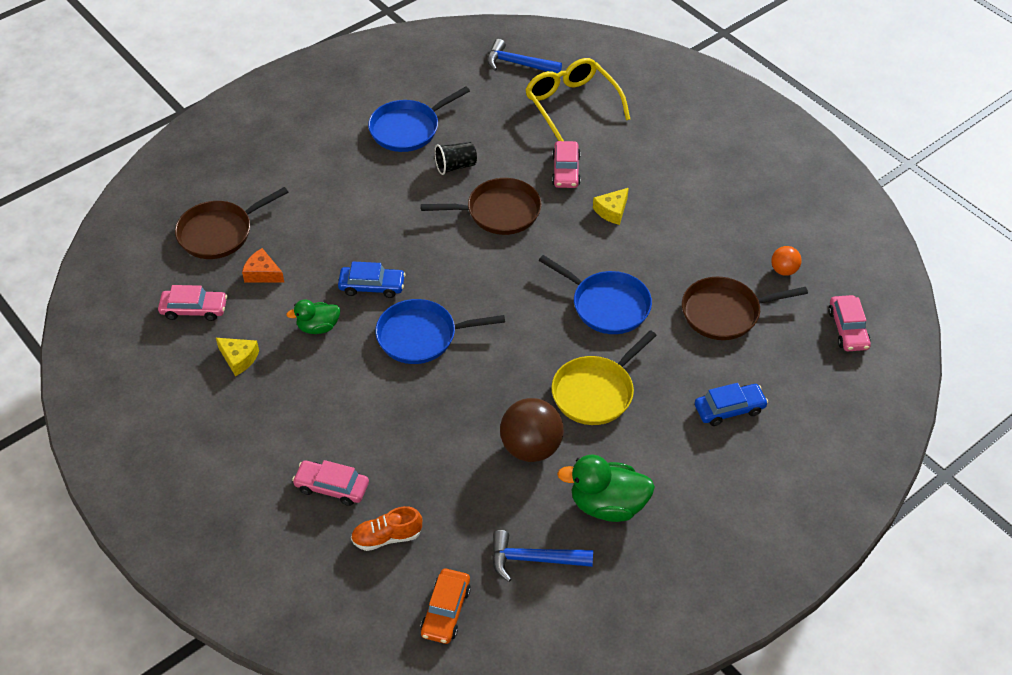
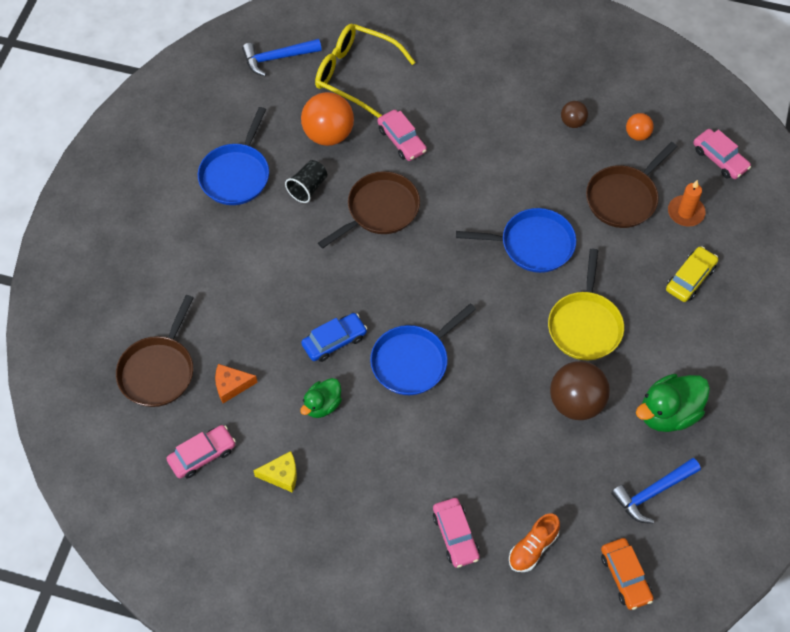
camera: 35 degrees left, 10 degrees up
pink car [292,460,369,506] -> pink car turned 90 degrees counterclockwise [433,498,480,568]
yellow cheese [593,188,629,225] -> none
blue car [695,383,768,426] -> yellow car [666,246,718,302]
none -> orange ball [301,92,354,146]
none -> brown ball [561,101,588,128]
none -> orange candle [668,180,705,227]

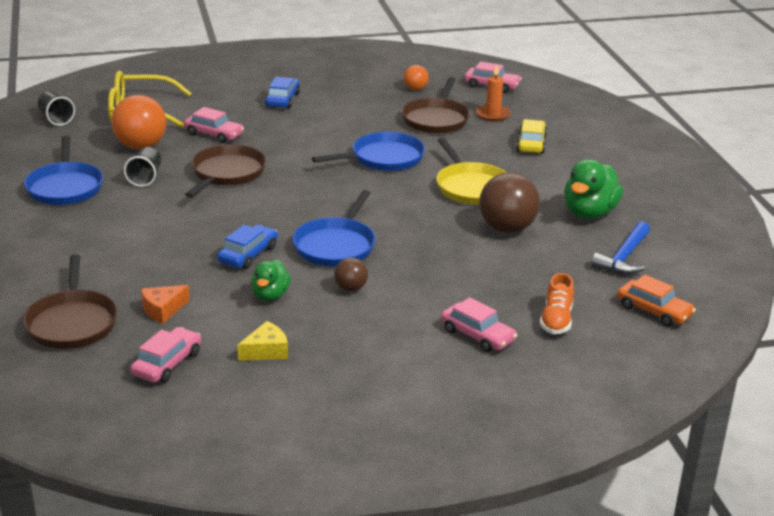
camera: 30 degrees left, 30 degrees down
blue hammer [242,39,322,76] -> black cup [38,92,75,126]
brown ball [561,101,588,128] -> brown ball moved to [334,257,368,291]
none -> blue car [265,77,300,108]

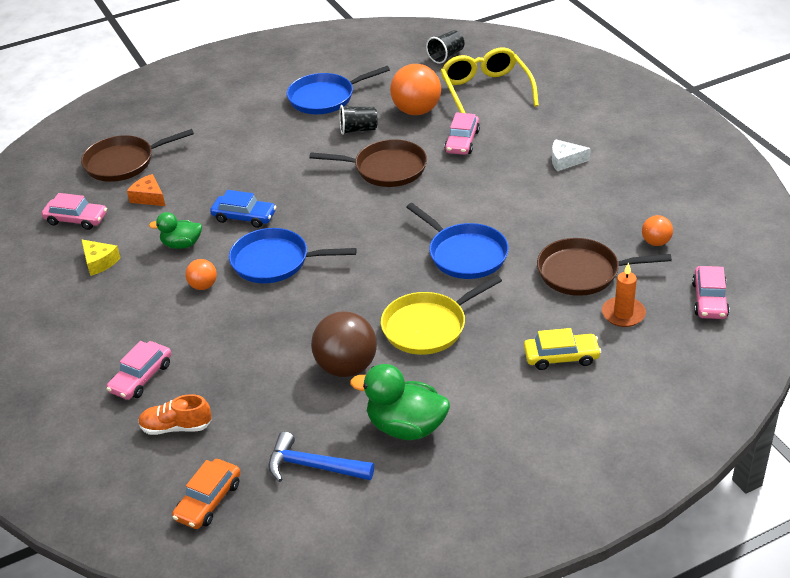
camera: 80 degrees right, 10 degrees up
blue car [265,77,300,108] -> white cheese [552,139,591,171]
brown ball [334,257,368,291] -> orange ball [185,259,217,290]

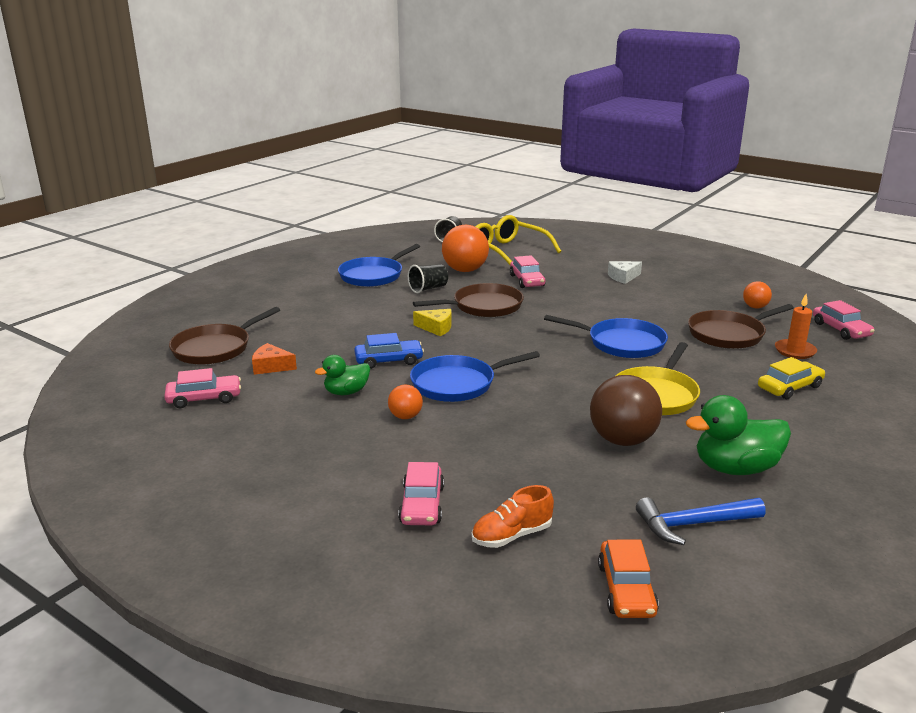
camera: 30 degrees left, 15 degrees down
yellow cheese [81,239,120,276] -> yellow cheese moved to [413,309,452,336]

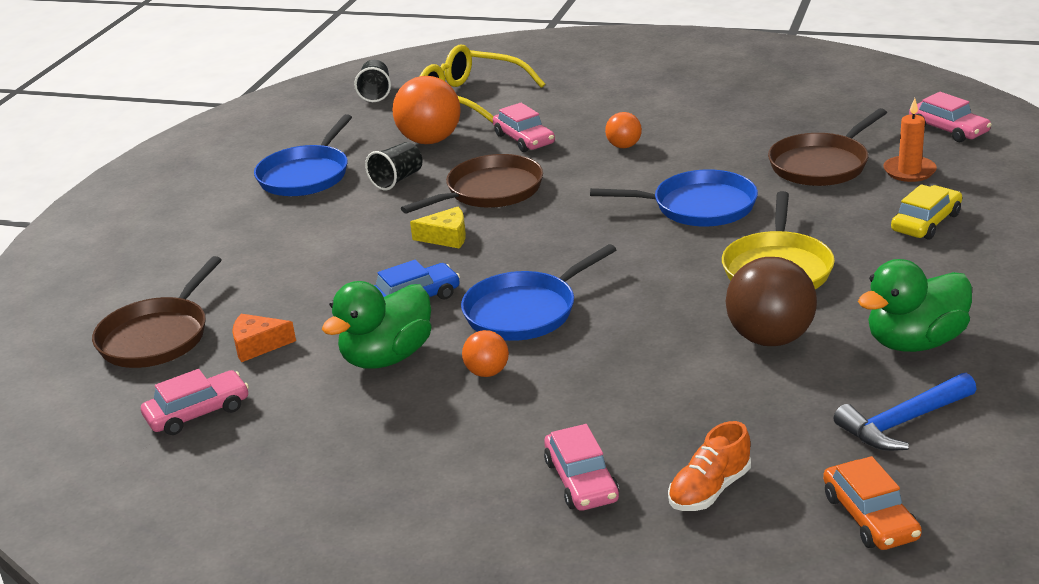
camera: 15 degrees left, 5 degrees up
green duck [315,355,370,395] -> green duck [322,281,432,369], size x1.63
white cheese [608,261,642,284] -> none
orange ball [743,281,772,308] -> orange ball moved to [605,112,642,148]

